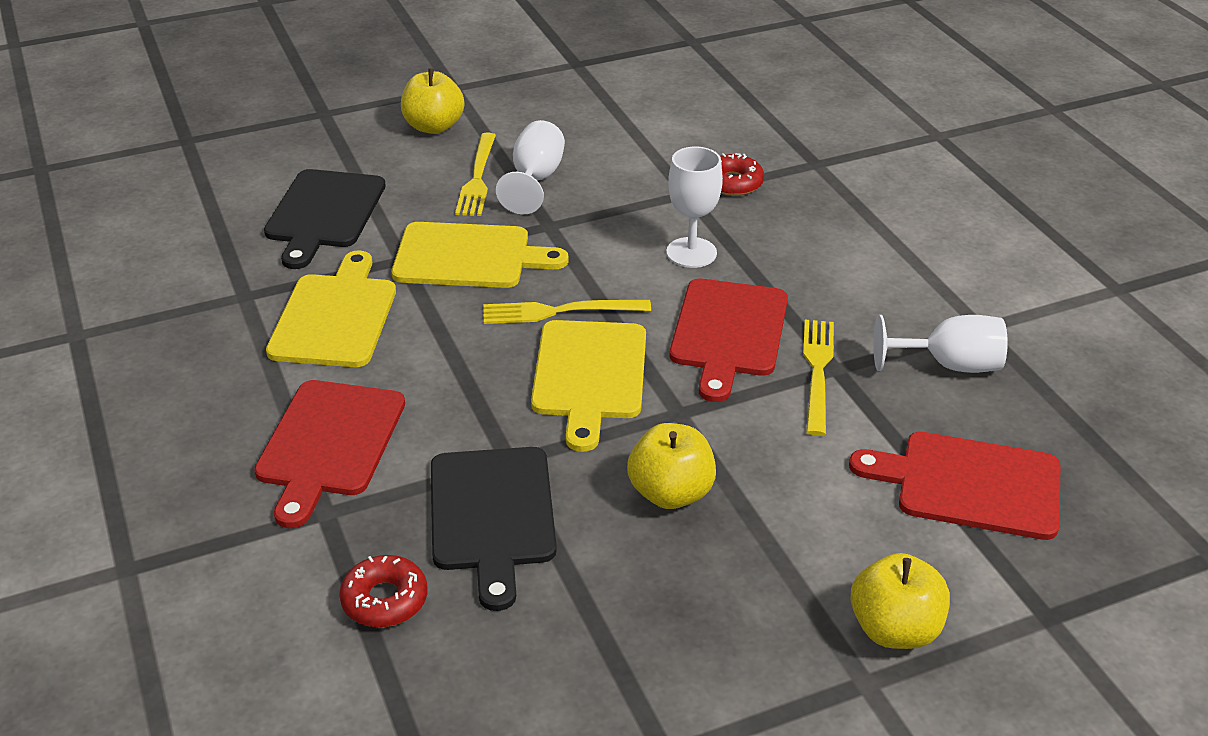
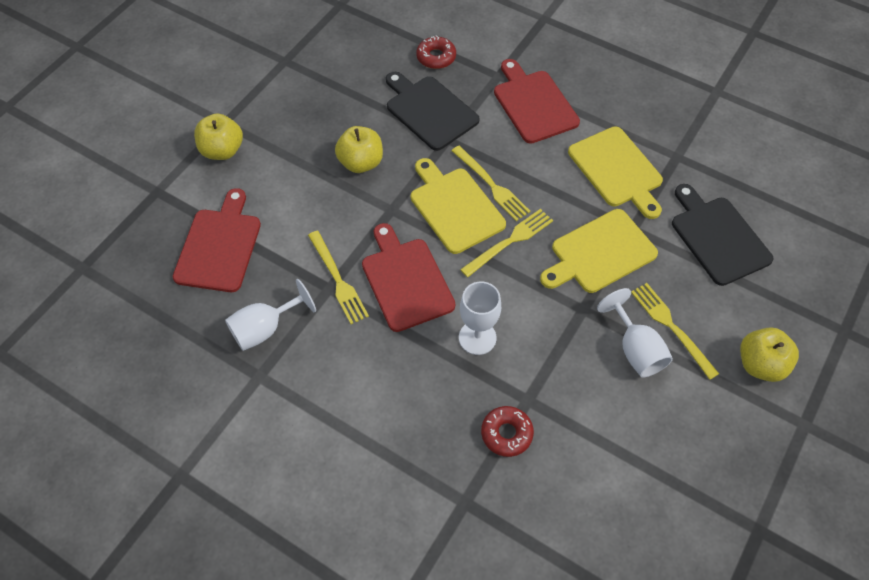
camera: 145 degrees right, 20 degrees up
red cutting board [849,432,1061,540] -> red cutting board turned 60 degrees counterclockwise [173,188,261,292]
none -> yellow fork [451,146,530,221]

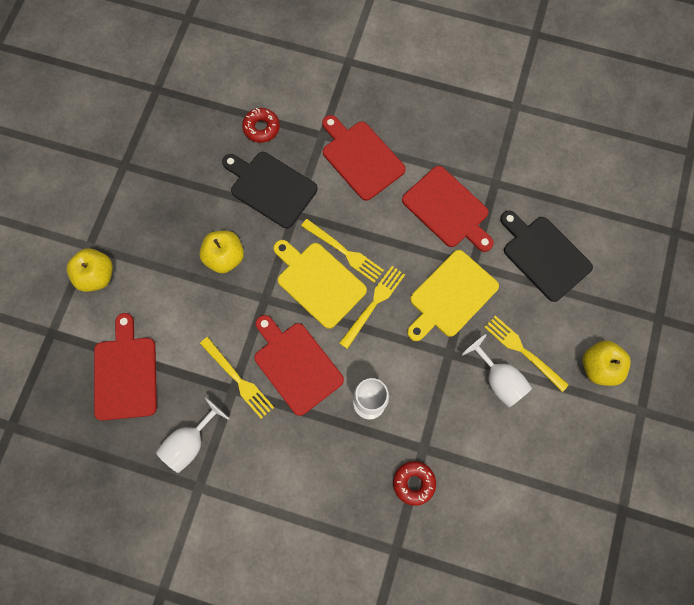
camera: 15 degrees left, 15 degrees up
yellow cutting board [568,126,663,219] -> red cutting board [402,166,494,252]

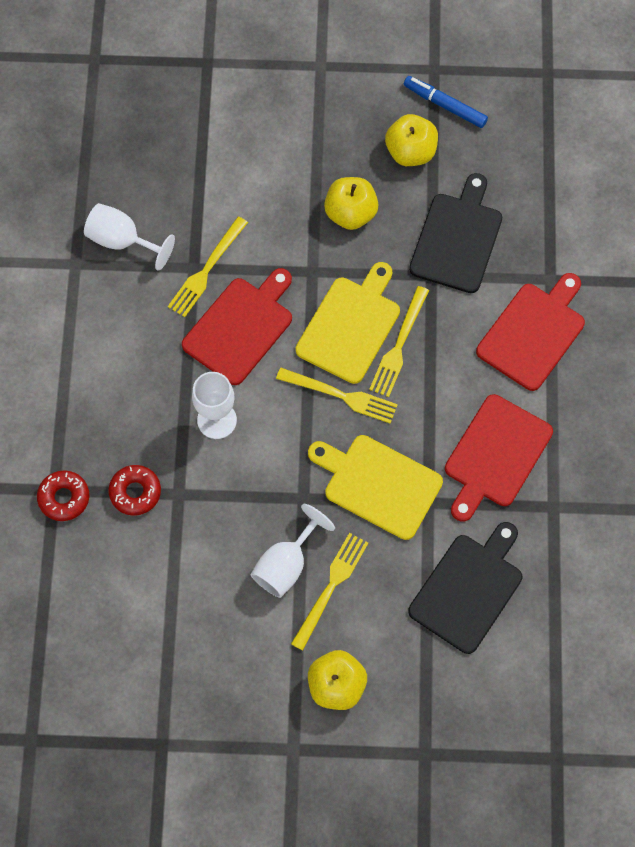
camera: 75 degrees right, 5 degrees down
yellow apple [67,248,113,292] -> yellow apple moved to [385,114,438,166]
red cutting board [94,313,157,421] -> none
red donut [242,108,280,143] -> red donut moved to [37,470,89,521]
none -> blue marker [404,76,488,128]

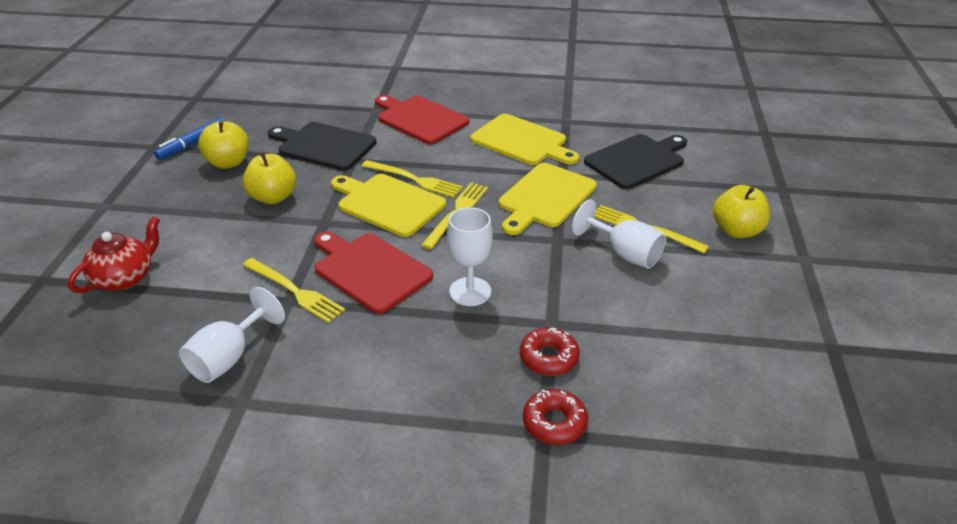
camera: 85 degrees left, 30 degrees down
black cutting board [408,522,522,654] -> black cutting board turned 105 degrees clockwise [584,134,687,189]
red cutting board [445,394,553,522] -> yellow cutting board [471,114,579,165]
none -> red teapot [68,216,160,293]

